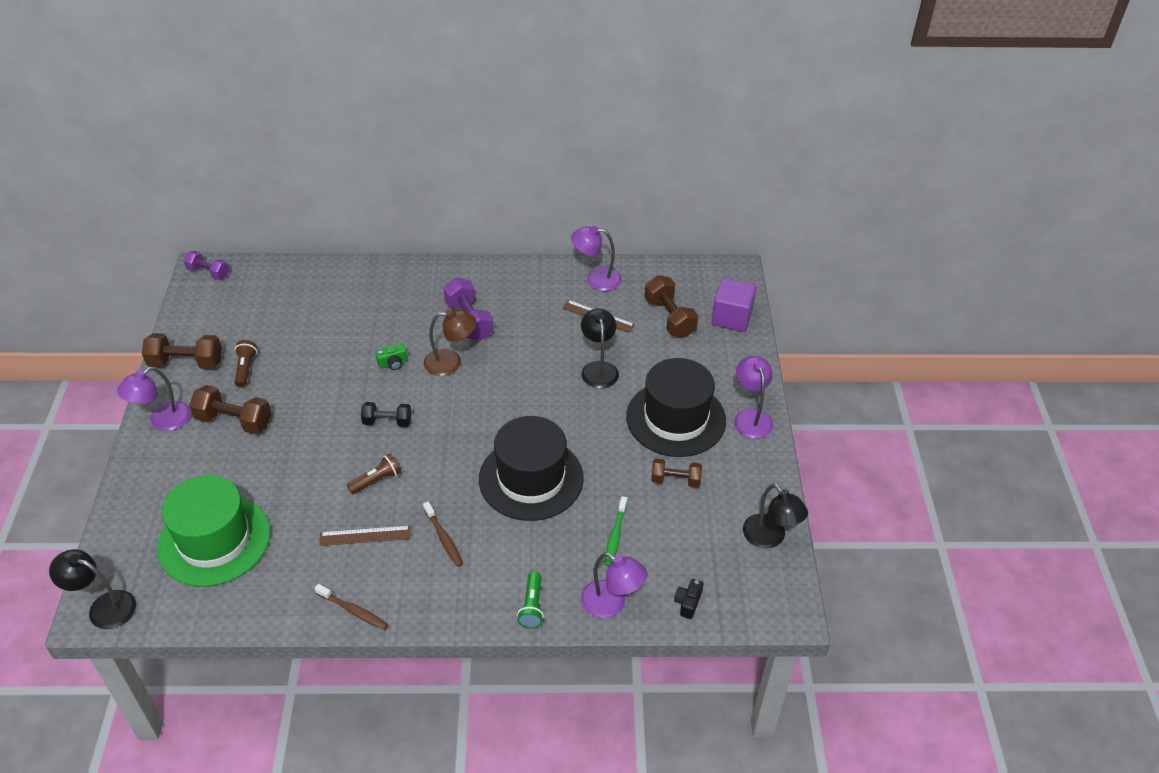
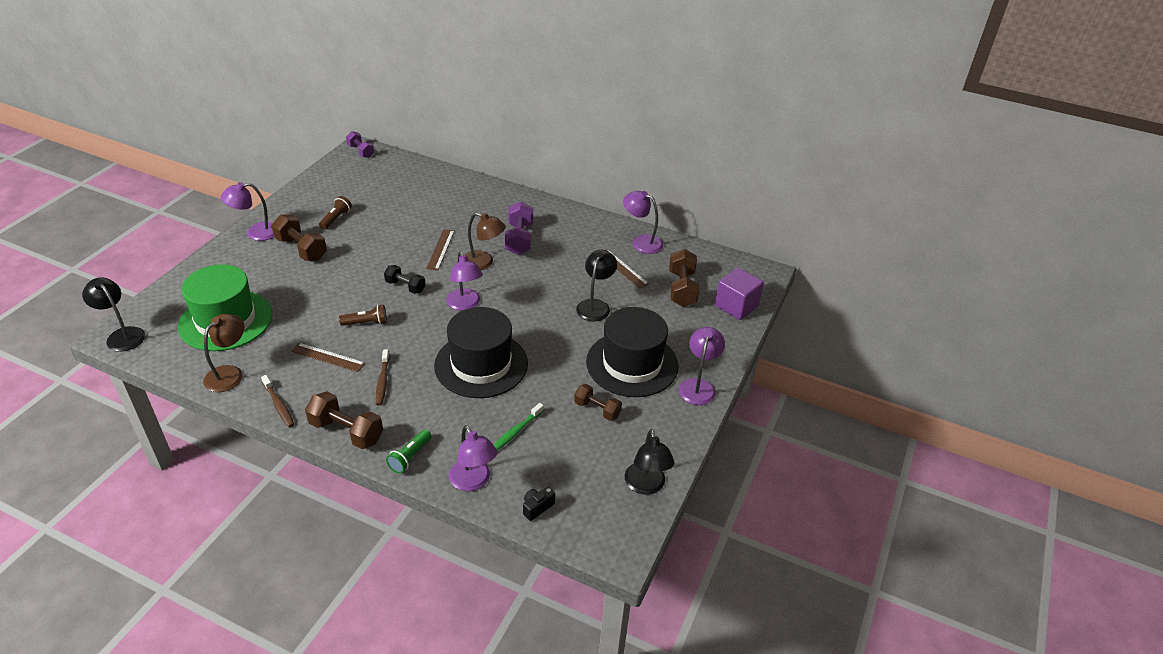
camera: 25 degrees right, 5 degrees down
brown dumbbell [142,333,222,369] -> brown dumbbell moved to [305,391,383,449]
green camera [376,344,408,370] -> brown ruler [426,229,455,270]
none -> brown lamp [203,314,244,392]
none -> purple lamp [446,251,483,311]

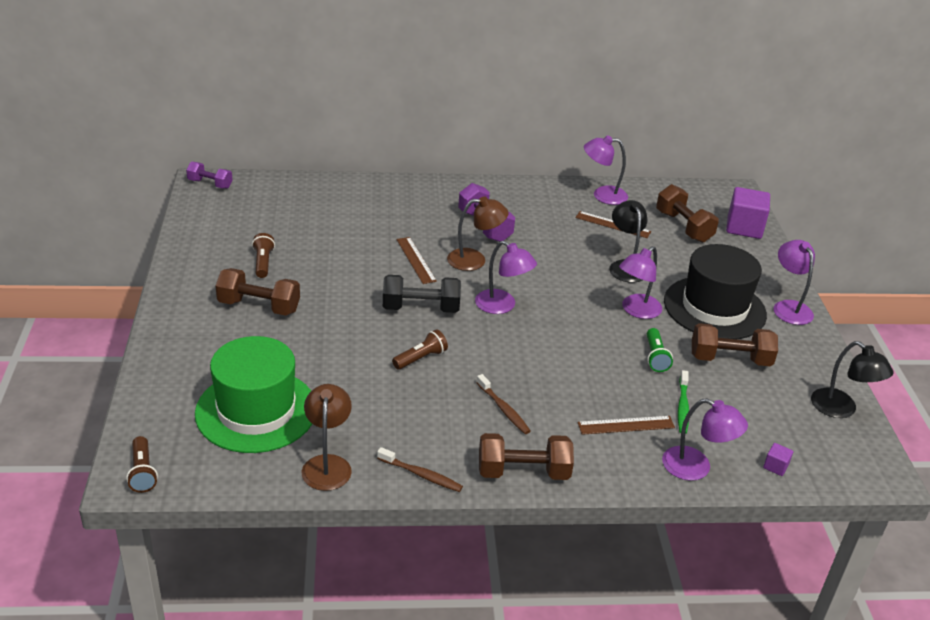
camera: 30 degrees left, 5 degrees down
black lamp [82,277,145,352] -> brown flashlight [126,436,158,493]
purple lamp [221,182,274,241] -> purple lamp moved to [619,246,662,319]
brown ruler [292,343,365,372] -> brown ruler moved to [578,416,675,435]
black dumbbell [384,265,426,294] -> black dumbbell [383,275,461,313], size x1.55
green flashlight [386,430,432,473] -> green flashlight moved to [647,328,673,372]
black hat [434,307,528,398] -> none
black camera [523,487,555,521] -> purple cube [763,443,793,476]
brown dumbbell [574,384,622,421] -> brown dumbbell [692,323,778,366], size x1.55

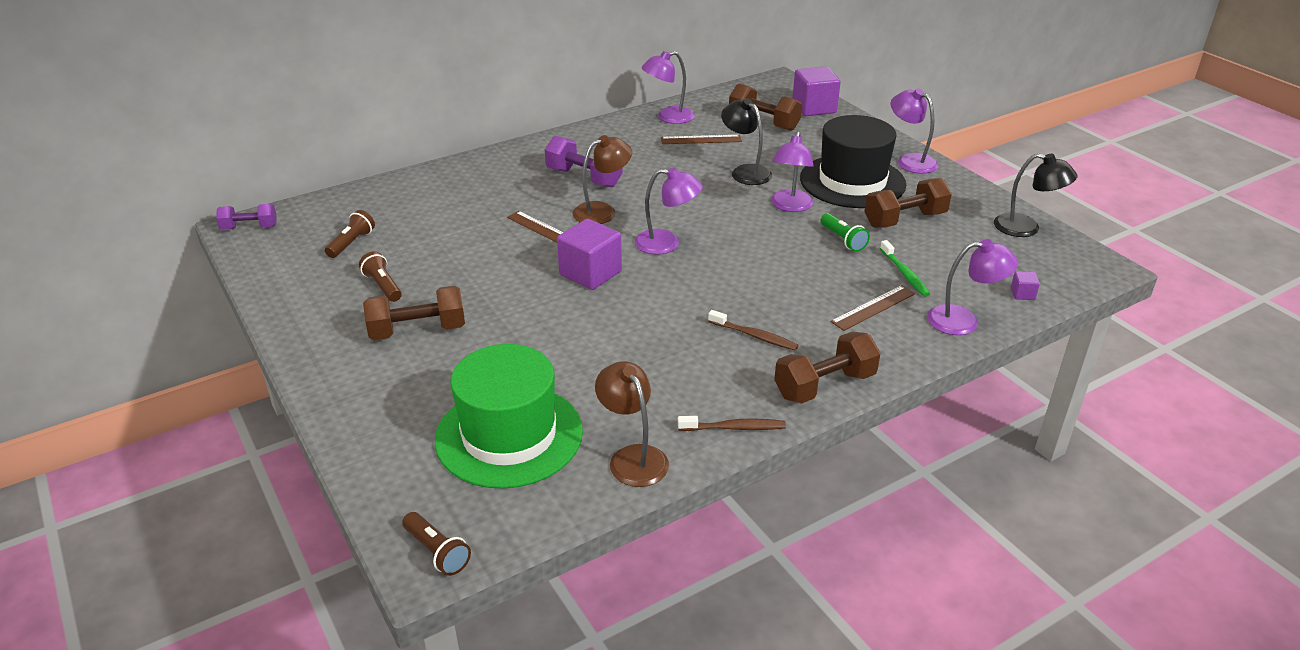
camera: 25 degrees left, 0 degrees up
black dumbbell [383,275,461,313] -> purple cube [557,219,622,290]
brown flashlight [392,329,448,370] -> brown flashlight moved to [325,210,375,258]

